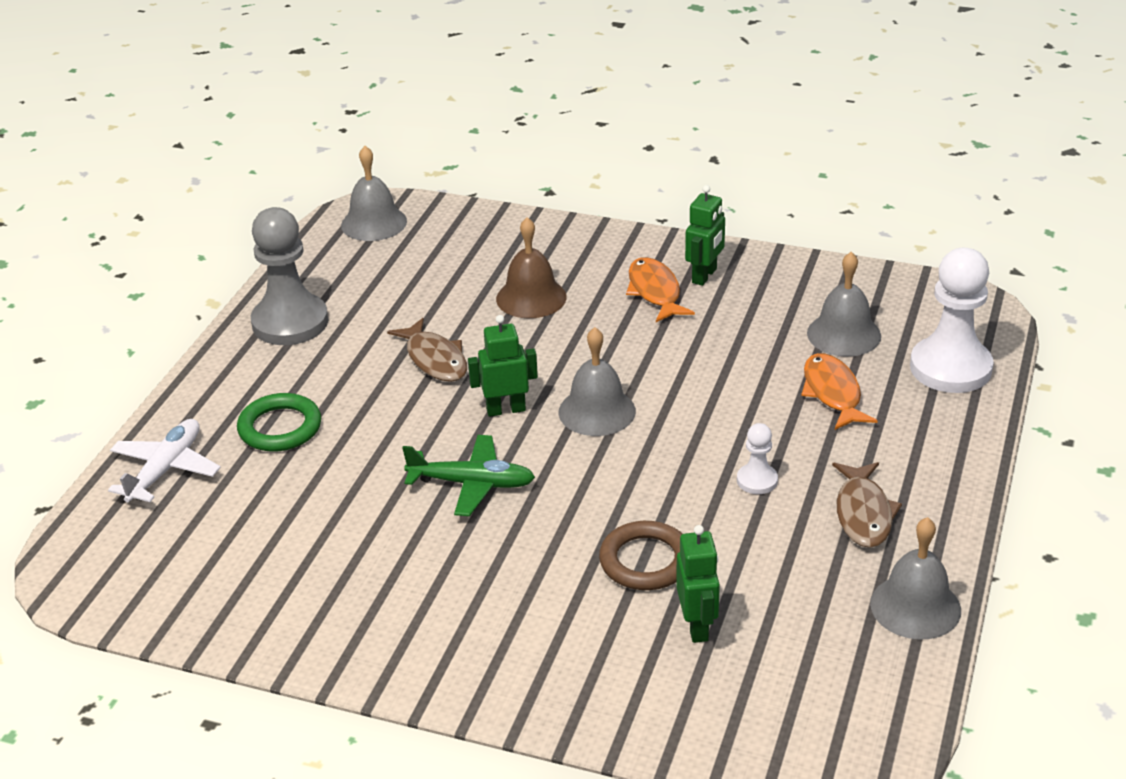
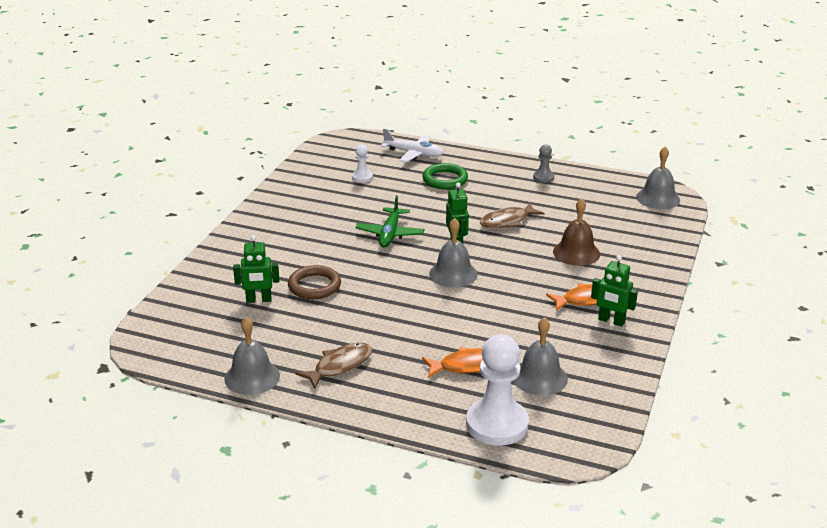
camera: 90 degrees right, 5 degrees down
grey pawn [250,207,328,345] -> grey pawn [533,144,554,183], size x0.47
white pawn [737,423,778,494] -> white pawn moved to [352,144,373,183]
brown fish [832,462,902,548] -> brown fish turned 135 degrees clockwise [295,343,372,389]

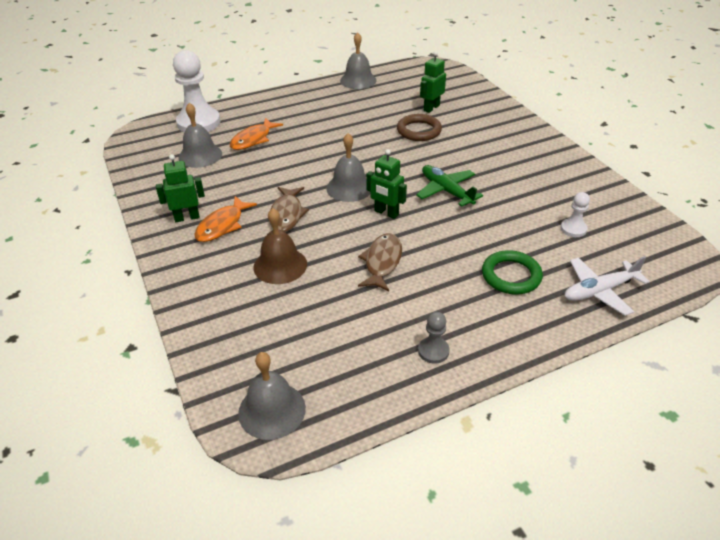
camera: 135 degrees right, 10 degrees up
brown fish [295,343,372,389] -> brown fish moved to [269,187,309,232]

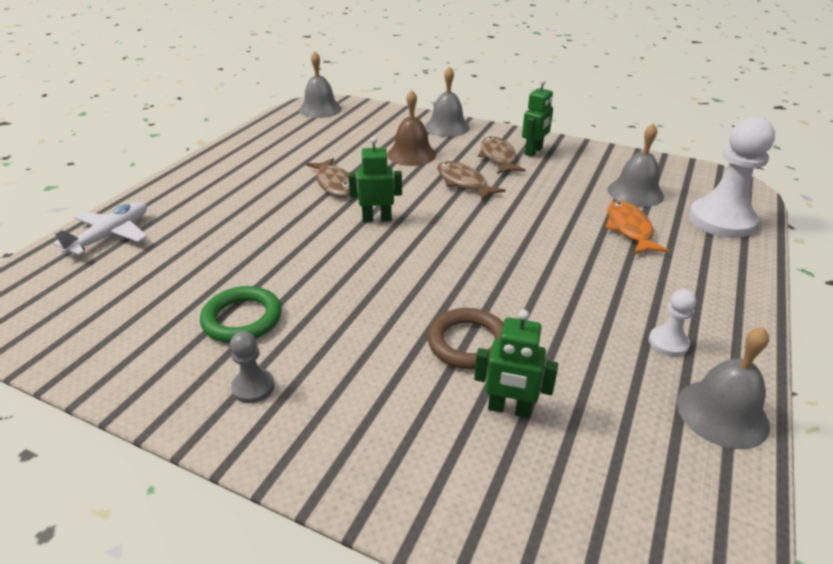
camera: 140 degrees right, 5 degrees down
orange fish [194,196,257,242] -> brown fish [478,137,526,174]
grey bell [326,133,371,202] -> grey bell moved to [425,66,470,137]
green plane [416,165,483,207] -> none
grey pawn [418,312,450,364] -> grey pawn moved to [230,331,275,403]
green robot [420,51,446,113] -> green robot turned 105 degrees clockwise [474,309,558,418]
green ring [482,250,543,294] -> green ring moved to [200,286,282,343]
white pawn [561,192,590,237] -> white pawn moved to [649,289,696,357]

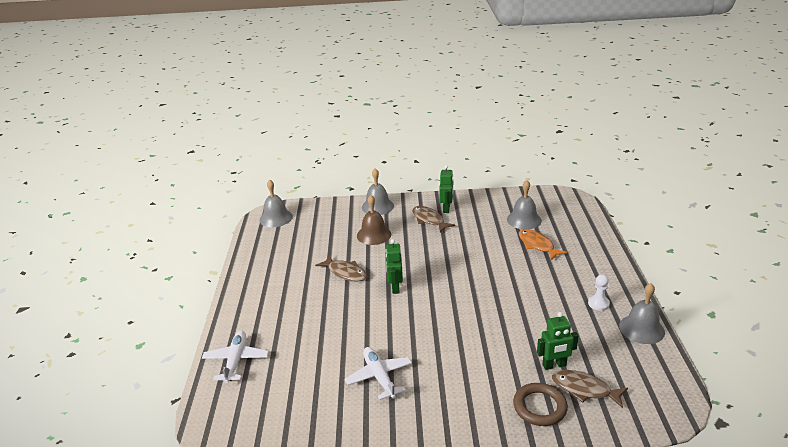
camera: 25 degrees left, 5 degrees down
green ring [200,286,282,343] -> white plane [345,347,412,400]
grey pawn [230,331,275,403] -> none
green robot [348,137,402,222] -> green robot turned 60 degrees counterclockwise [385,239,403,294]
brown ring [428,308,504,369] -> brown ring moved to [513,383,568,426]
brown fish [437,161,506,201] -> brown fish moved to [552,370,628,408]
white pawn [689,116,775,238] -> none

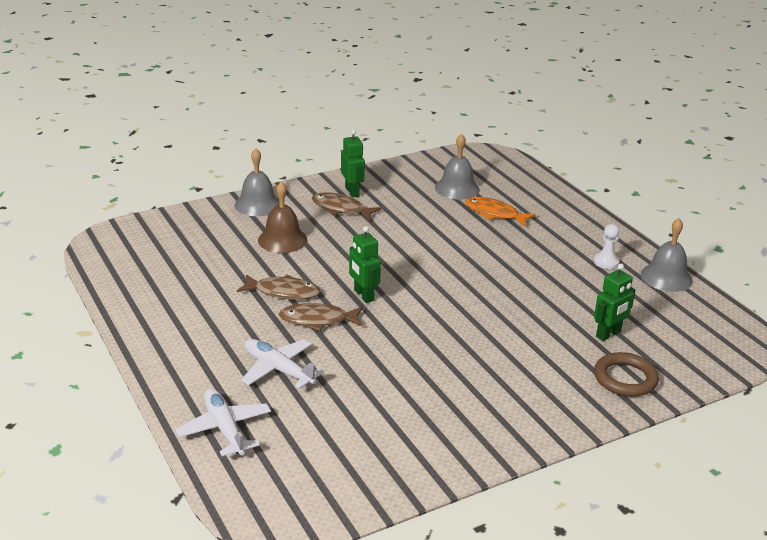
camera: 30 degrees left, 0 degrees up
grey bell [260,180,293,227] -> none
white plane [345,347,412,400] -> white plane moved to [241,339,324,389]
brown fish [552,370,628,408] -> brown fish moved to [279,303,363,331]

